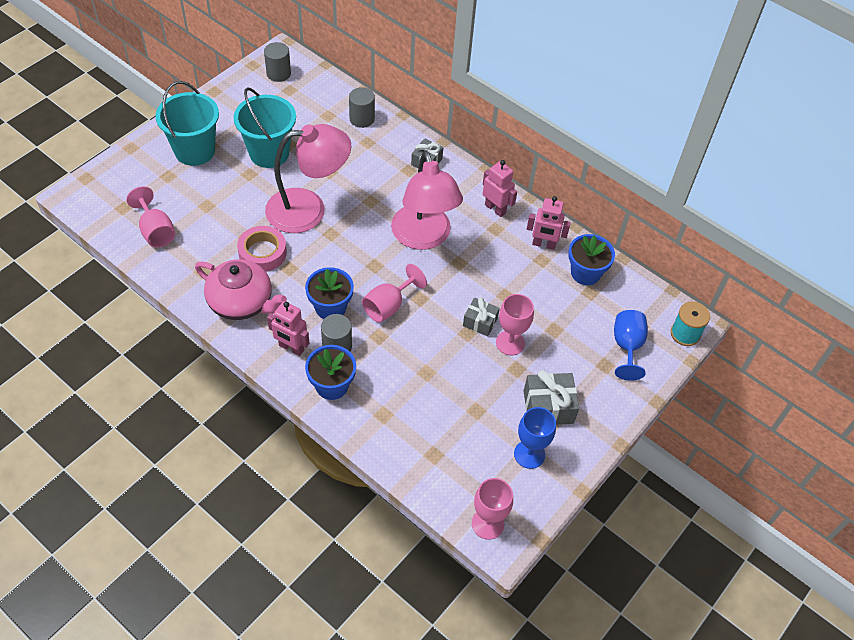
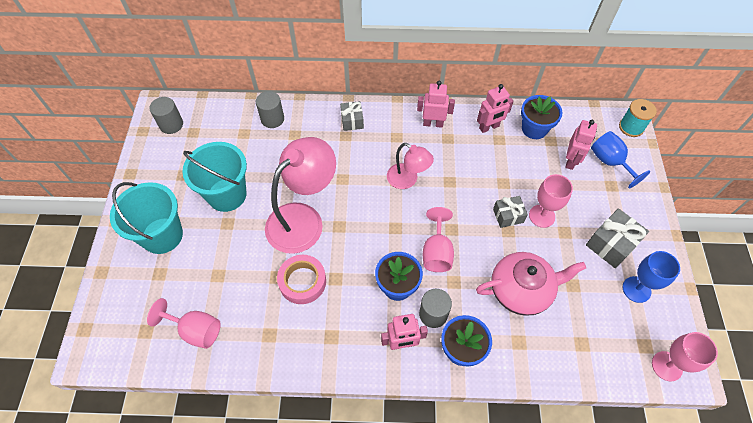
camera: 35 degrees left, 5 degrees up
pink teapot [195,259,287,320] -> pink teapot moved to [476,252,586,316]
pink lamp [391,150,463,250] -> pink lamp [387,143,434,189], size x0.57
none -> pink robot [565,120,597,170]

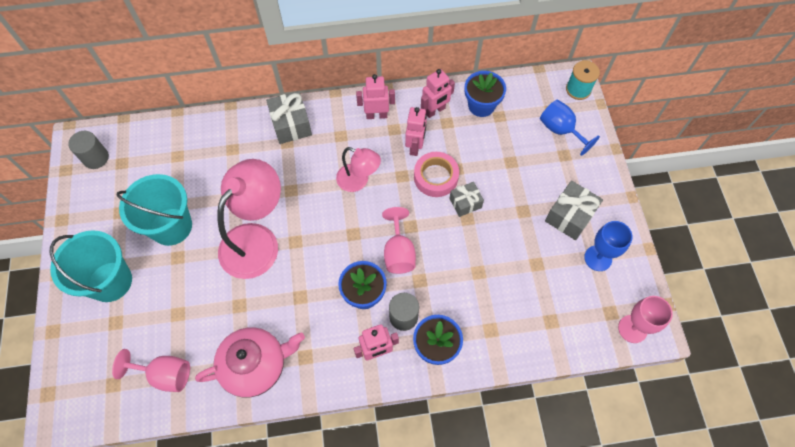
camera: 10 degrees left, 5 degrees up
grey cylinder [256,91,284,128] -> none
pink tape [277,255,326,304] -> pink tape moved to [414,152,459,197]
grey gift [340,101,364,131] -> grey gift [266,91,312,144], size x1.55
pink teapot [476,252,586,316] -> pink teapot moved to [195,327,305,397]
pink goblet [529,174,573,228] -> none
pink robot [565,120,597,170] -> pink robot moved to [405,107,427,156]

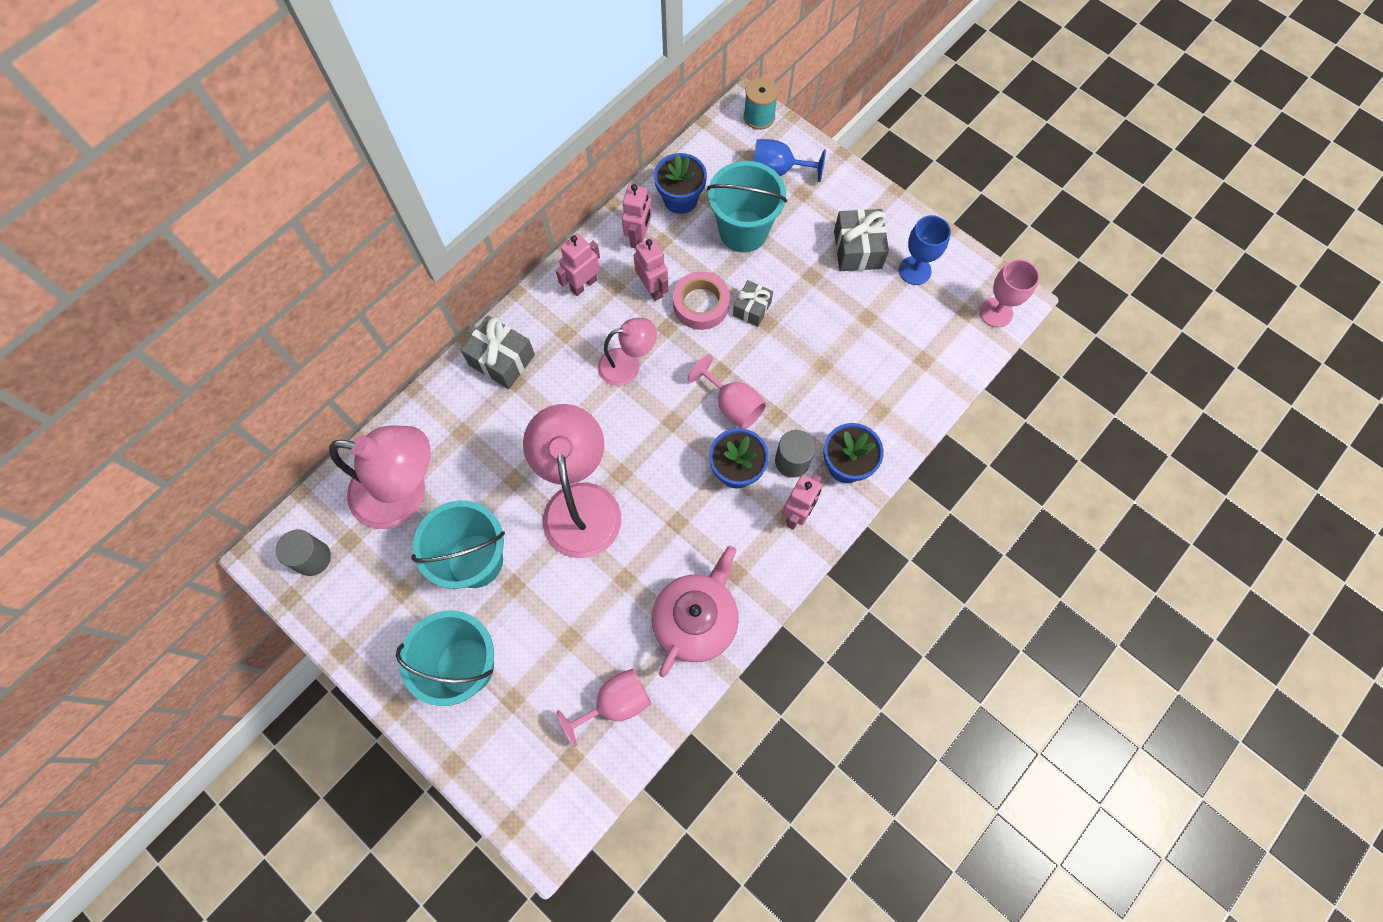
camera: 40 degrees left, 5 degrees up
none -> pink lamp [329,425,431,529]
none -> turquoise bucket [707,161,787,253]

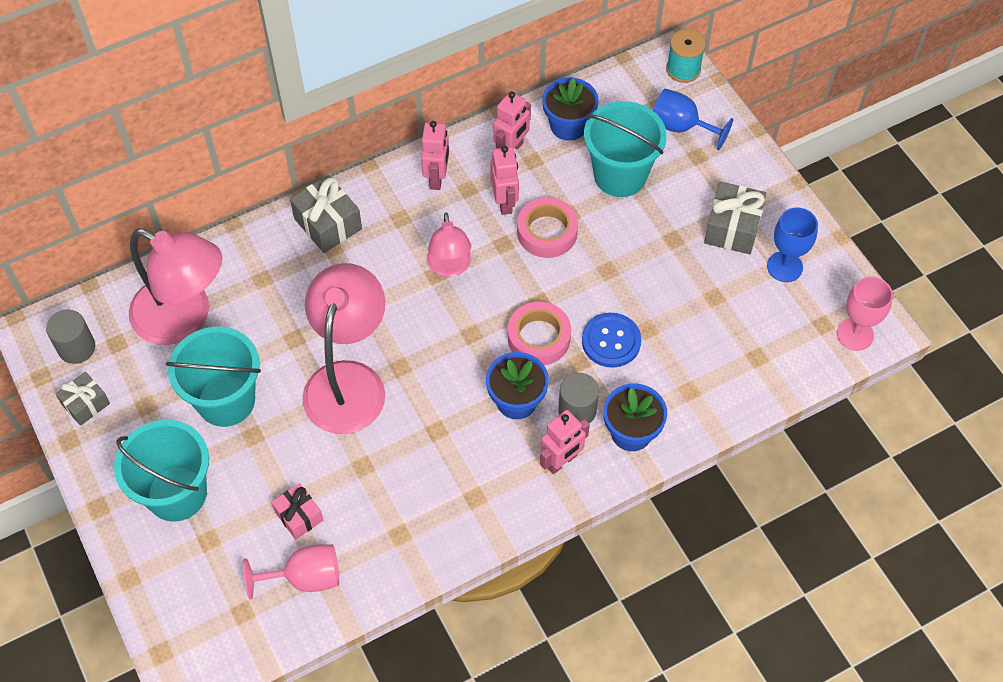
camera: 20 degrees right, 10 degrees down
pink robot [556,234,600,296] -> pink robot turned 120 degrees clockwise [421,121,449,190]
pink lamp [598,318,657,386] -> pink lamp turned 75 degrees clockwise [427,213,471,277]
pink teapot [652,546,739,677] -> none
pink goblet [688,354,767,429] -> pink tape [508,302,571,365]
grey gift [733,280,773,327] -> grey gift moved to [56,372,110,426]
none -> pink gift [271,483,323,539]
none -> blue button [582,313,641,368]

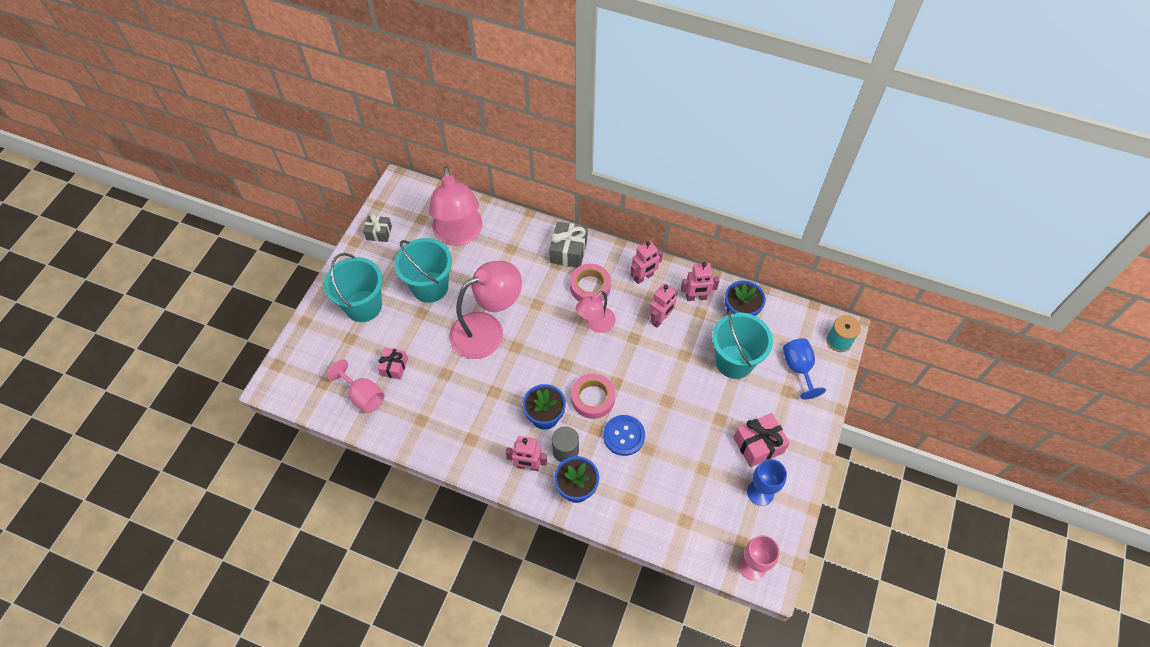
camera: 50 degrees right, 0 degrees up
grey cylinder [46,310,95,364] -> none
pink tape [517,197,578,258] -> pink tape moved to [570,264,611,302]
grey gift [704,181,766,254] -> pink gift [733,413,790,467]

